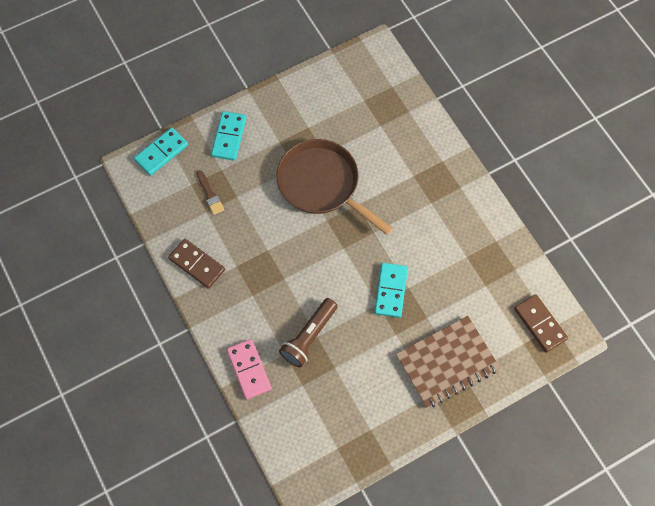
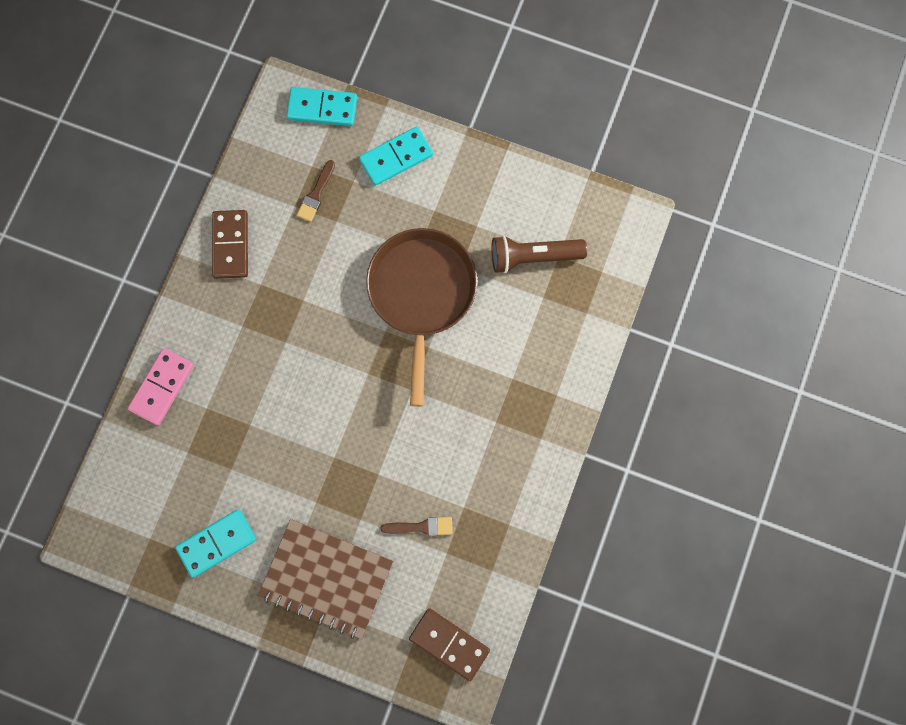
camera: 50 degrees right, 10 degrees up
brown flashlight [279,298,338,367] -> brown flashlight moved to [492,235,587,273]
turquoise domino [374,263,408,318] -> turquoise domino moved to [175,509,256,578]
brown domino [514,294,568,353] -> brown domino turned 75 degrees counterclockwise [409,608,490,681]
none -> brown brush [380,517,453,536]

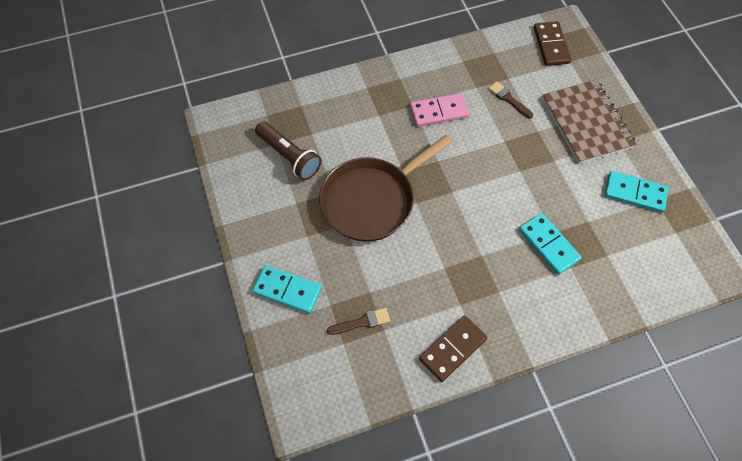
camera: 130 degrees left, 15 degrees down
pink domino [128,348,194,425] -> pink domino moved to [410,93,470,127]
turquoise domino [286,87,357,126] -> turquoise domino moved to [519,213,582,275]

